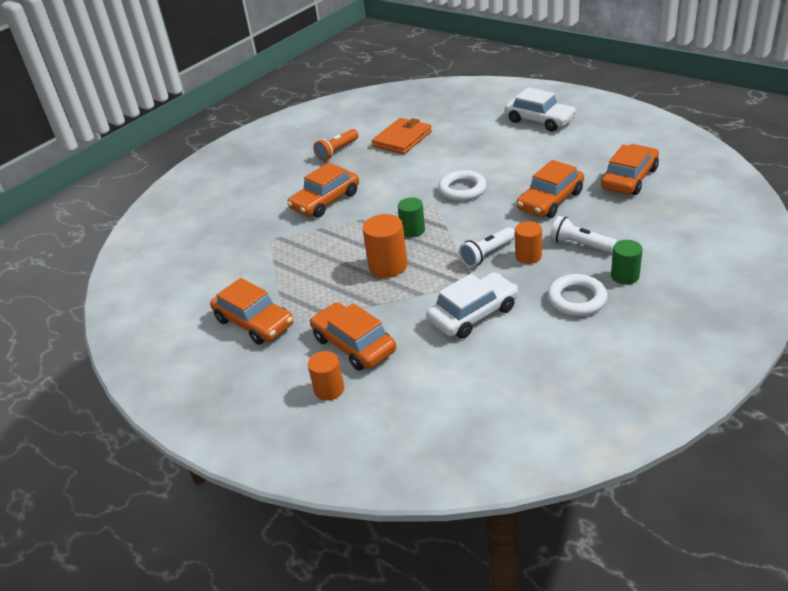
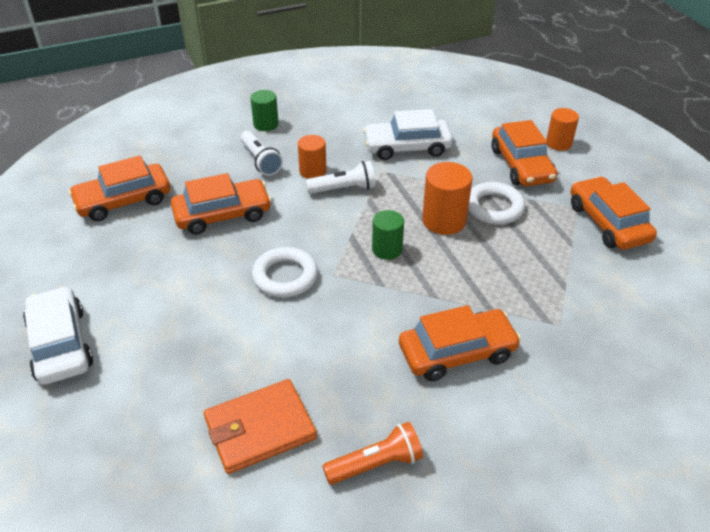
camera: 155 degrees left, 5 degrees up
white ring [547,274,608,316] -> white ring moved to [468,182,525,225]

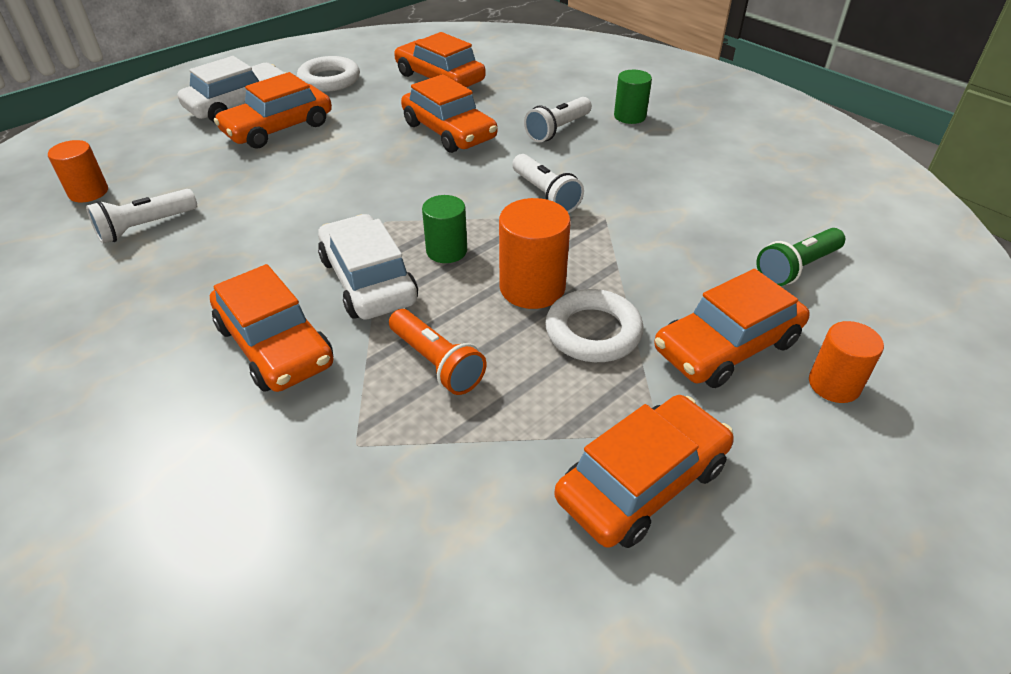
camera: 70 degrees right, 0 degrees up
orange wallet [204,379,317,474] -> white flashlight [86,189,197,244]
white ring [252,247,318,298] -> white ring moved to [297,56,360,92]
orange cylinder [298,135,327,179] -> orange cylinder moved to [48,140,108,202]
orange flashlight [322,422,423,485] -> orange flashlight moved to [389,309,486,395]
white car [363,109,453,160] -> white car moved to [318,214,418,320]
none -> orange car [214,72,332,149]
none -> green flashlight [757,228,845,286]

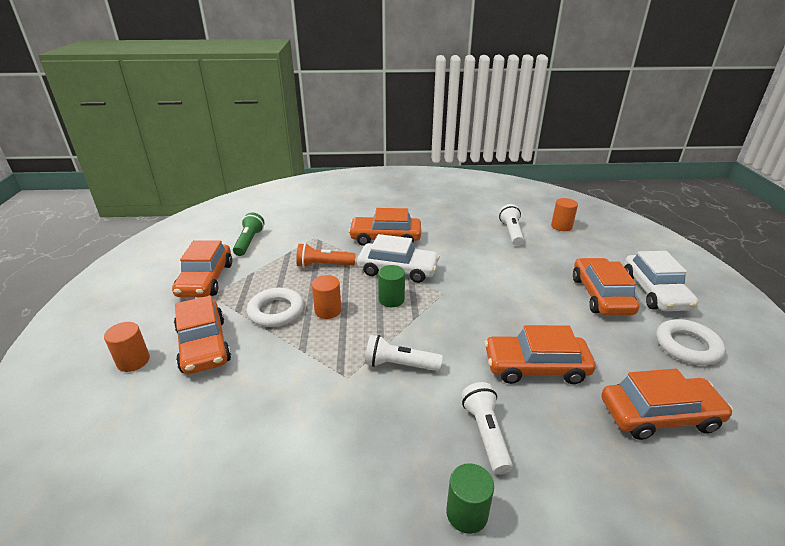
camera: 130 degrees right, 10 degrees down
orange cylinder [499,198,571,309] -> orange cylinder [312,275,342,319], size x0.66
orange car [654,269,810,388] -> orange car turned 150 degrees clockwise [174,296,231,375]
green flashlight [757,228,845,286] -> green flashlight moved to [233,213,265,256]

